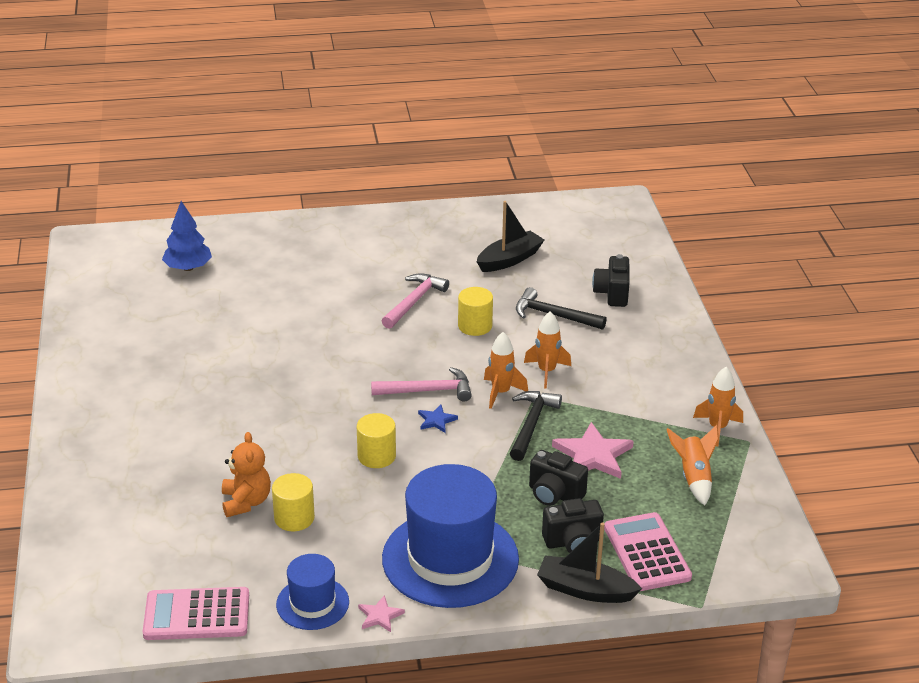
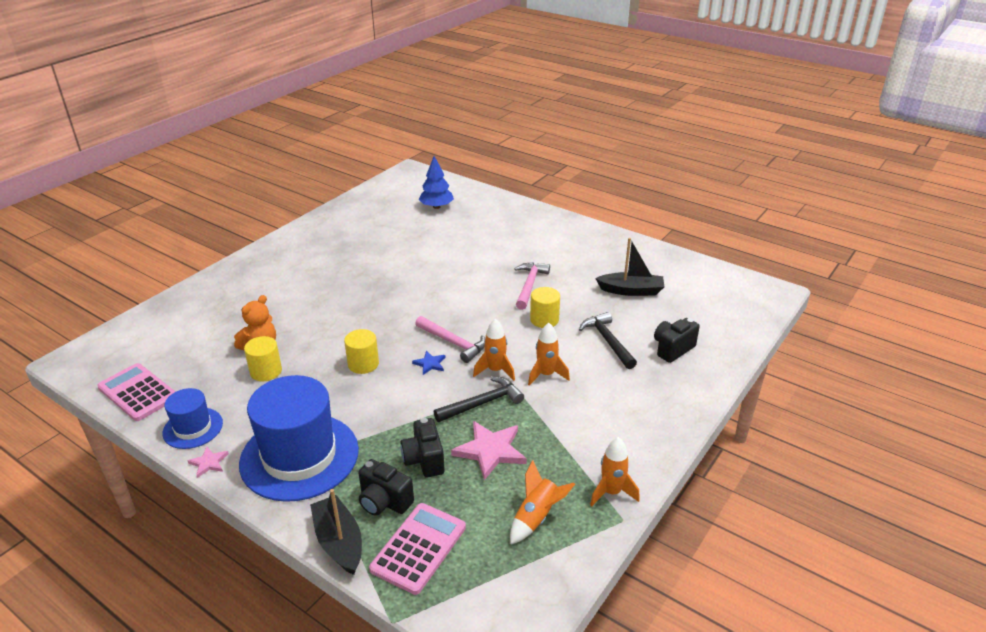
camera: 45 degrees right, 0 degrees up
pink hammer [382,273,449,329] -> pink hammer turned 60 degrees counterclockwise [514,262,550,310]

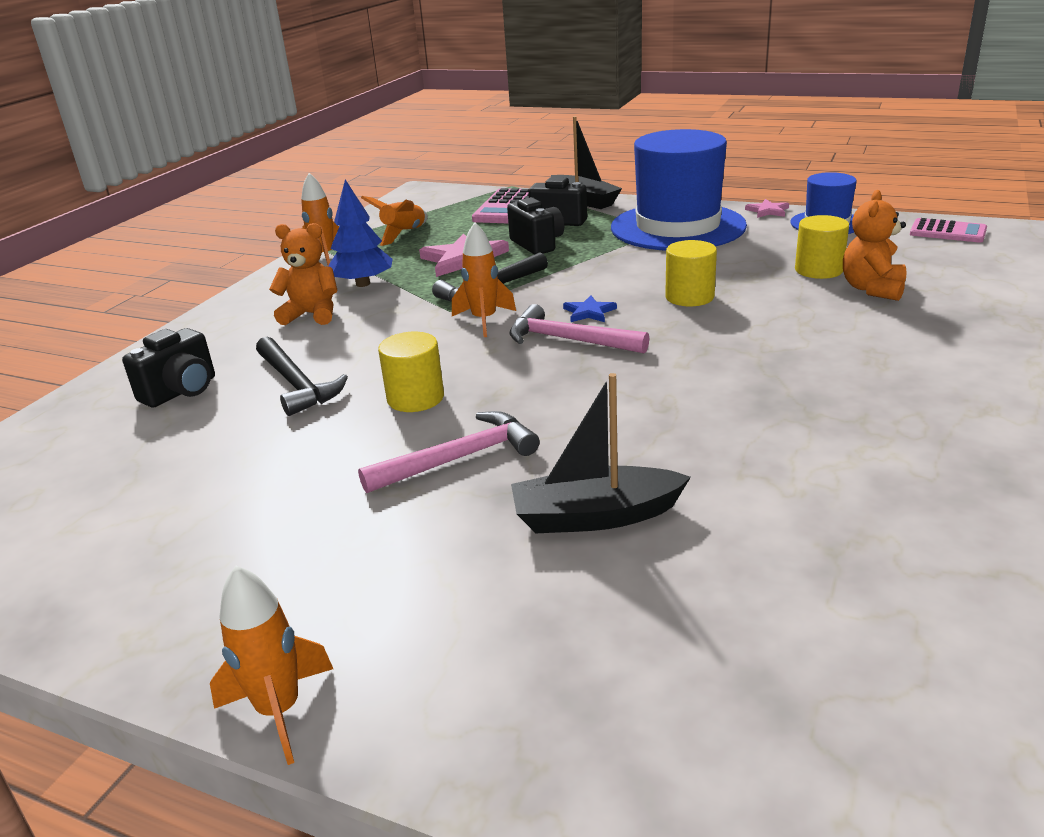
camera: 170 degrees right, 5 degrees down
pink calculator [97,363,176,421] -> pink calculator [910,218,987,243], size x0.65
blue tree [419,156,454,209] -> blue tree moved to [328,180,393,287]
pink hammer [514,262,550,310] -> pink hammer turned 120 degrees counterclockwise [358,411,540,493]
orange rocket [528,323,570,386] -> orange rocket moved to [210,565,333,765]
black boat [595,238,664,296] -> black boat moved to [511,373,691,533]
none -> orange teddy bear [269,223,337,325]

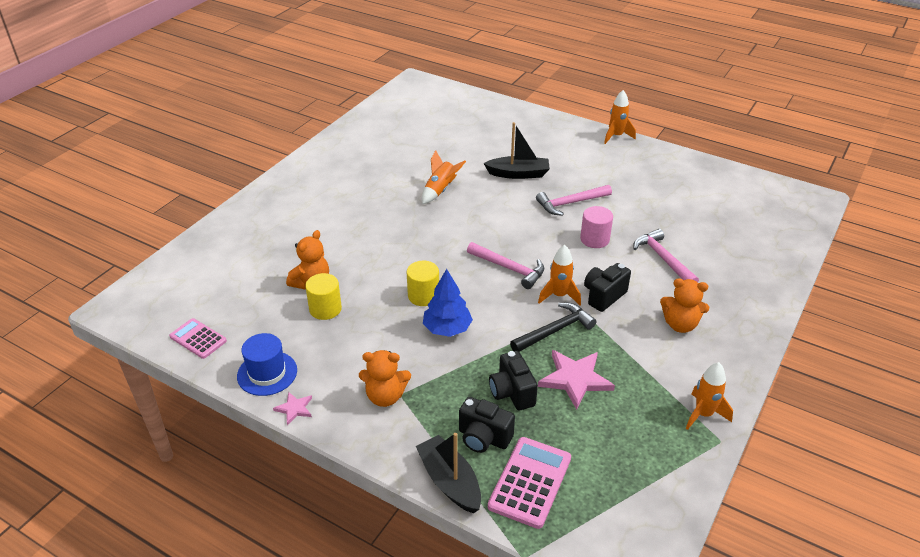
camera: 175 degrees left, 10 degrees up
black camera [122,328,215,408] -> black camera moved to [584,263,631,312]
black hammer [256,337,348,416] -> pink hammer [633,229,699,282]
blue tree [328,180,393,287] -> blue tree moved to [423,269,473,337]
orange rocket [361,196,428,246] -> orange rocket moved to [422,150,466,204]
yellow cylinder [378,332,444,412] -> pink cylinder [580,206,613,248]
blue star [563,296,617,322] -> none
blue hat [611,129,747,251] -> orange teddy bear [359,350,411,407]

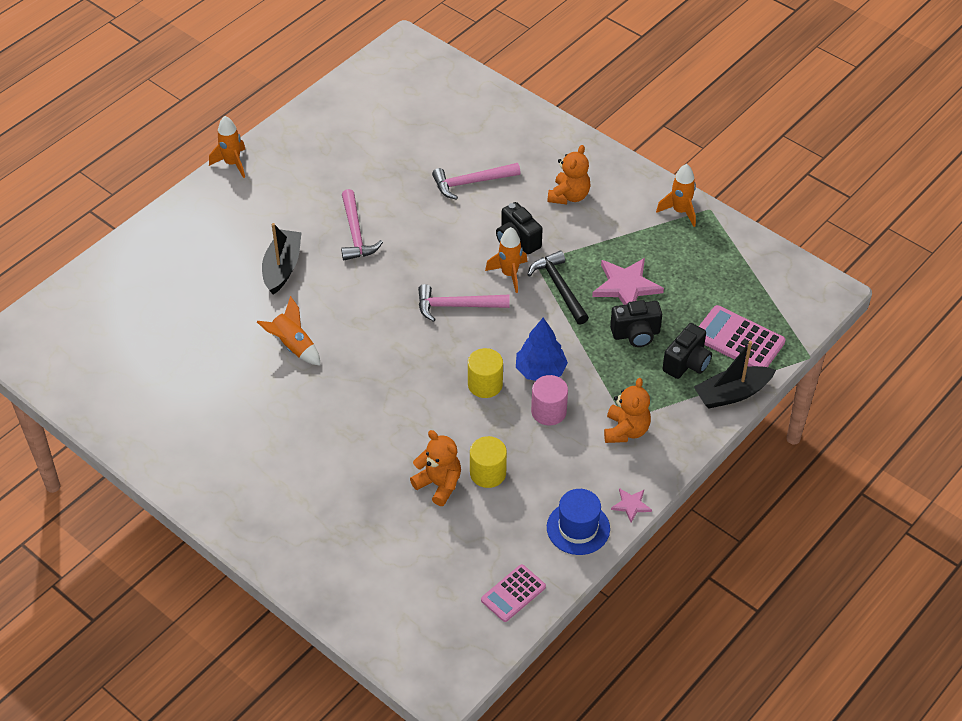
camera: 80 degrees left, 10 degrees up
pink hammer [467,242,544,289] -> pink hammer turned 135 degrees counterclockwise [418,284,510,322]
pink cylinder [580,206,613,248] -> pink cylinder moved to [531,375,568,425]

